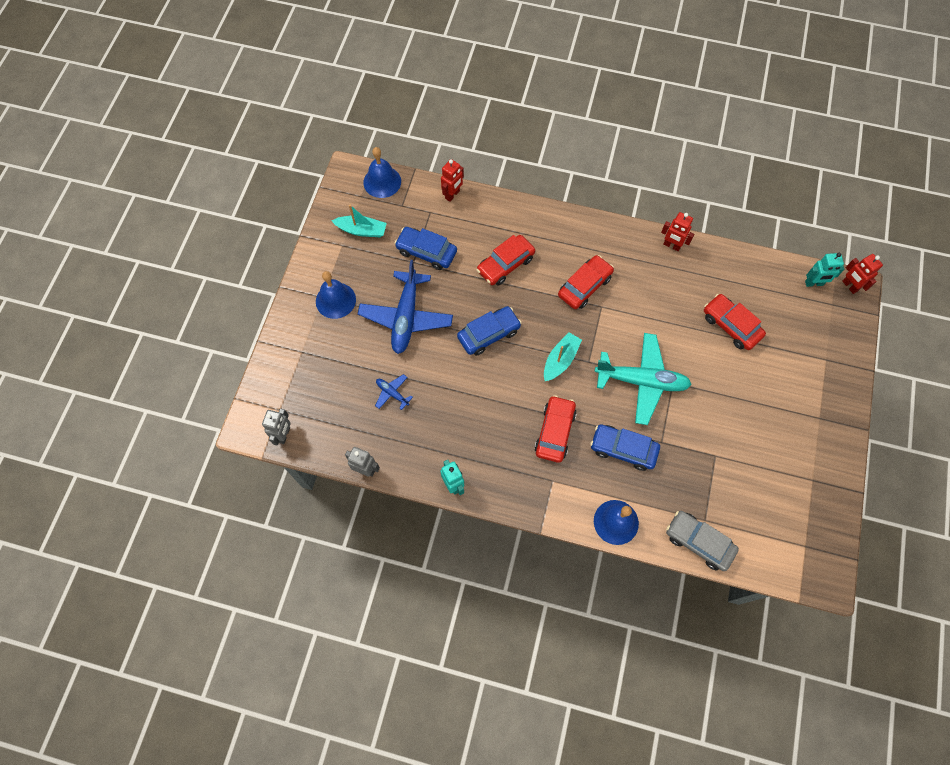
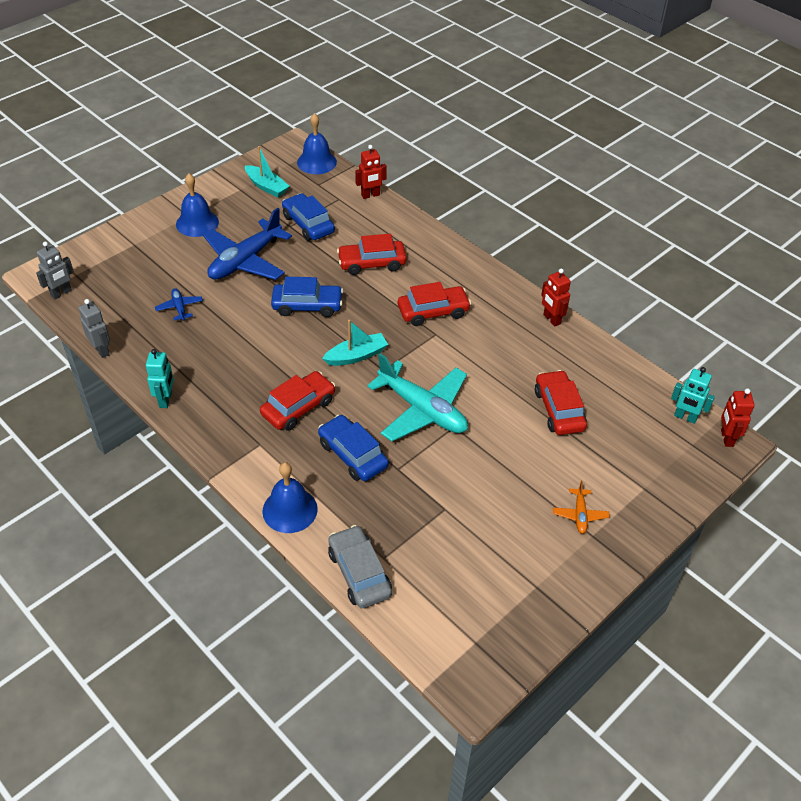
camera: 30 degrees right, 20 degrees down
none -> orange plane [553,481,610,534]

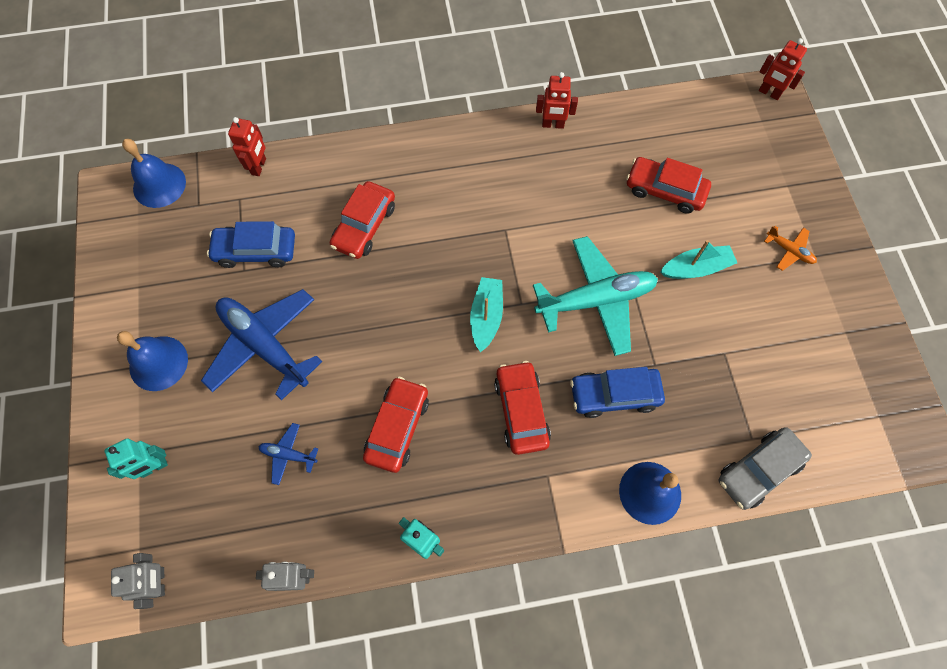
camera: 55 degrees left, 20 degrees up
blue plane [203,208,292,280] -> blue plane turned 150 degrees clockwise [201,289,322,400]
turquoise boat [245,146,290,197] -> turquoise boat moved to [660,240,737,279]
blue car [271,277,343,317] -> none
grey car [328,525,392,608] -> grey car turned 45 degrees counterclockwise [719,427,812,510]
red car [398,282,471,326] -> red car moved to [363,377,429,473]
turquoise robot [671,367,715,424] -> turquoise robot moved to [104,438,168,479]

